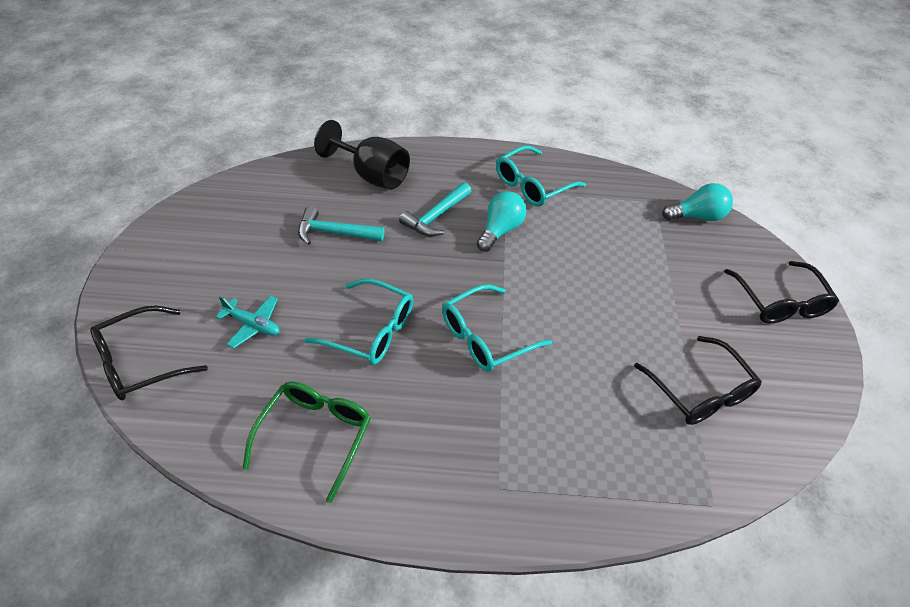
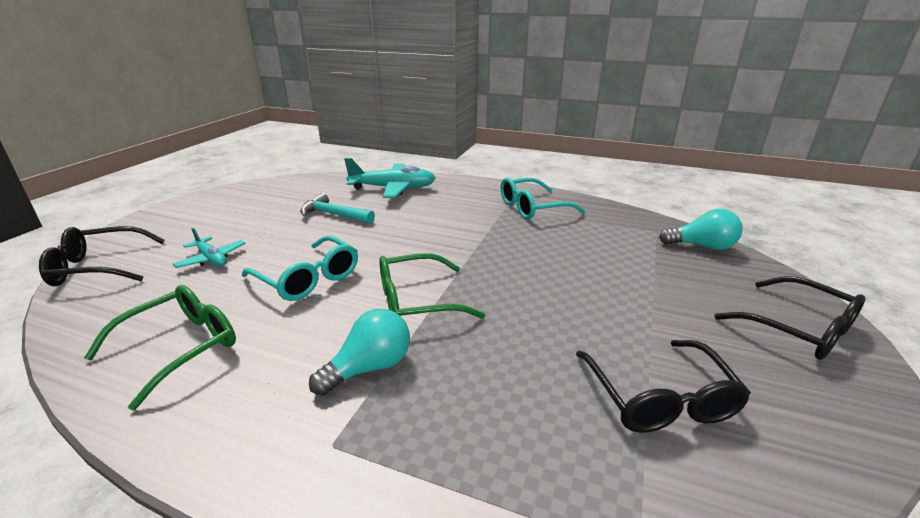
camera: 20 degrees right, 20 degrees down
black goblet [314,120,410,190] -> turquoise plane [344,158,436,198]
turquoise hammer [399,182,471,236] -> none
turquoise glasses [442,284,552,372] -> green glasses [379,253,486,319]
turquoise light bulb [477,191,527,252] -> turquoise light bulb moved to [309,309,410,396]
black glasses [724,261,839,324] -> black glasses turned 45 degrees counterclockwise [715,276,866,360]

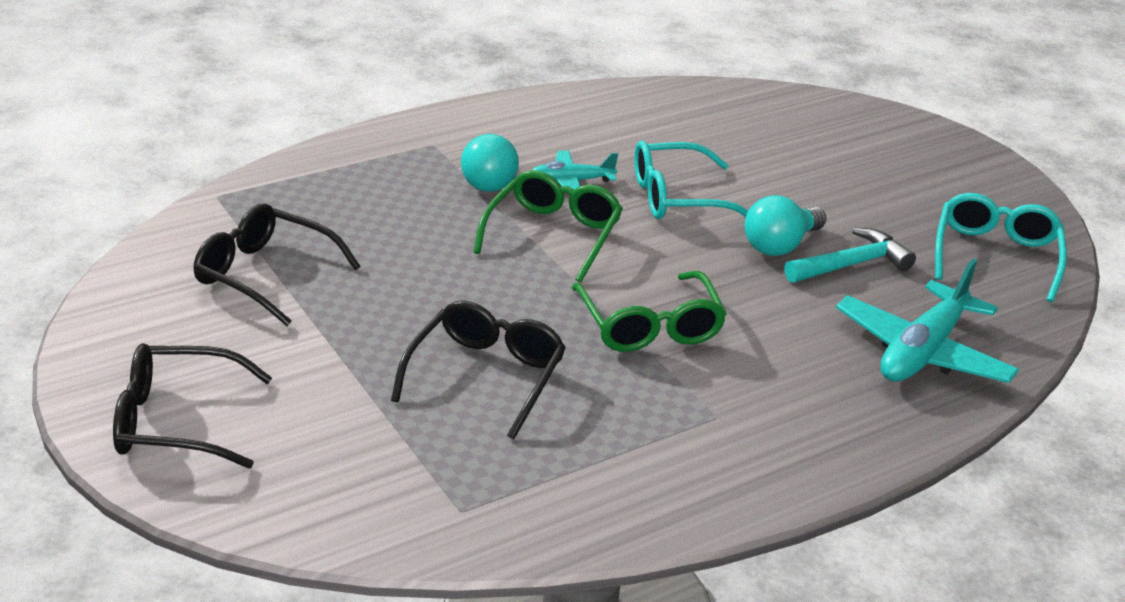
camera: 125 degrees right, 5 degrees up
black glasses [39,226,165,286] -> black glasses moved to [391,300,566,439]
green glasses [84,285,236,411] -> green glasses moved to [571,271,727,352]
turquoise plane [173,228,246,268] -> turquoise plane moved to [532,150,618,190]
turquoise glasses [501,177,586,220] -> turquoise glasses moved to [935,193,1067,302]
turquoise light bulb [659,209,743,250] -> turquoise light bulb moved to [745,195,826,256]

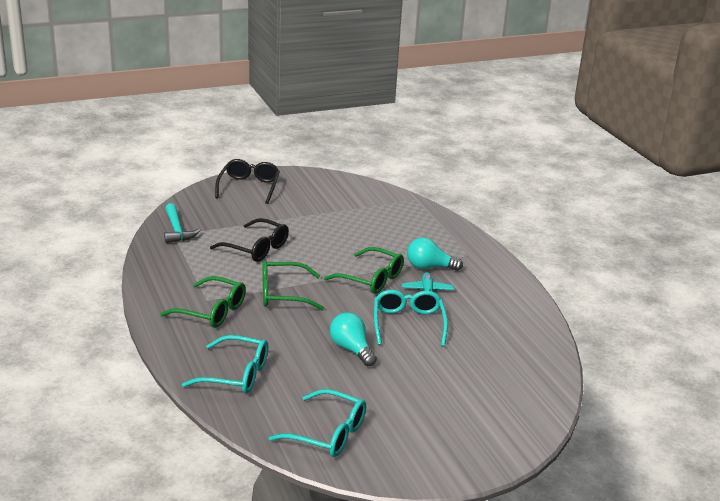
camera: 100 degrees right, 5 degrees down
black glasses [193,203,360,326] -> none
turquoise hammer [784,228,916,283] -> turquoise hammer moved to [164,203,200,243]
turquoise plane [836,259,1019,383] -> turquoise glasses [182,335,268,394]
none -> green glasses [160,276,246,328]

